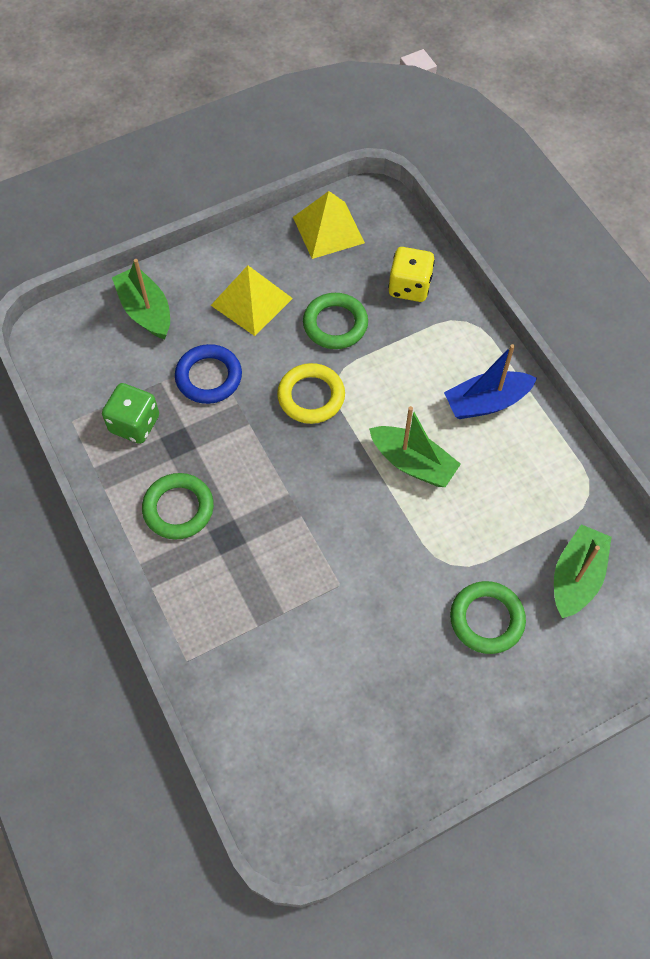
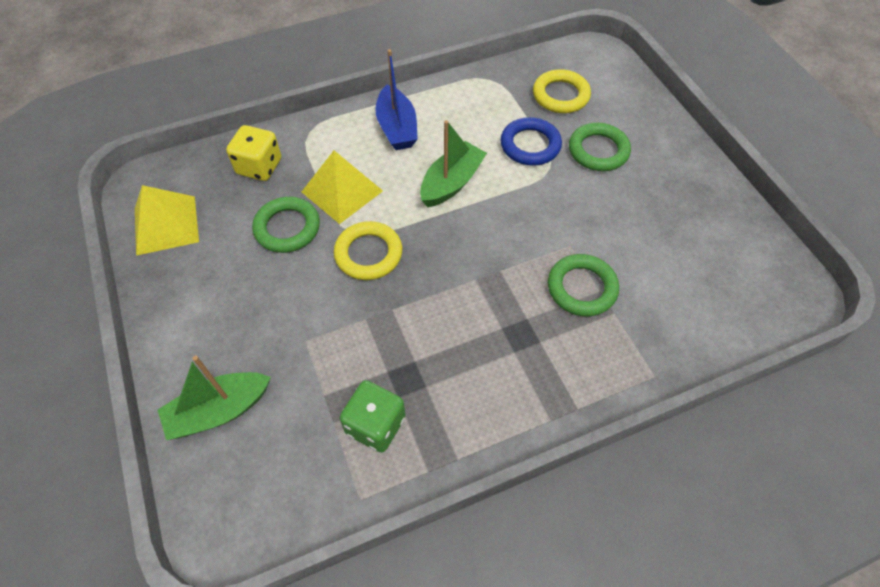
camera: 85 degrees left, 5 degrees down
green ring [142,473,214,539] -> green ring moved to [548,254,619,316]
blue ring [175,344,242,404] -> blue ring moved to [501,117,562,166]
yellow pyramid [211,265,293,336] -> yellow pyramid moved to [302,151,383,224]
green boat [554,524,612,619] -> yellow ring [533,69,591,113]

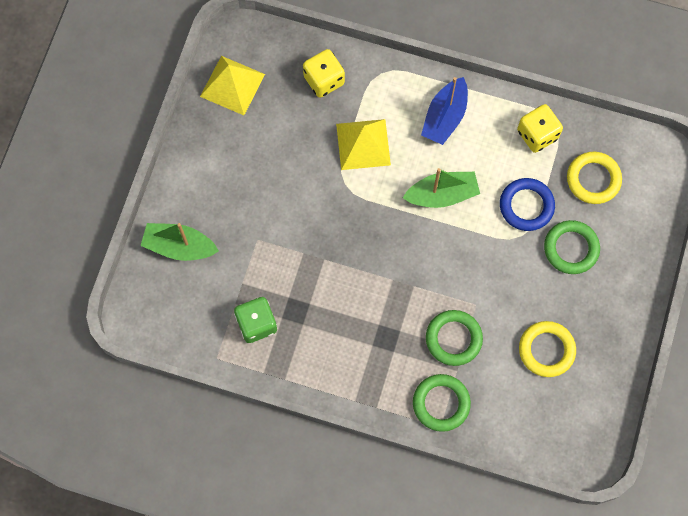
camera: 40 degrees right, 15 degrees up
green ring [252,197,320,253] -> green ring moved to [413,374,471,432]
yellow ring [334,221,402,280] -> yellow ring moved to [519,321,576,377]
none -> yellow dice [517,104,563,153]

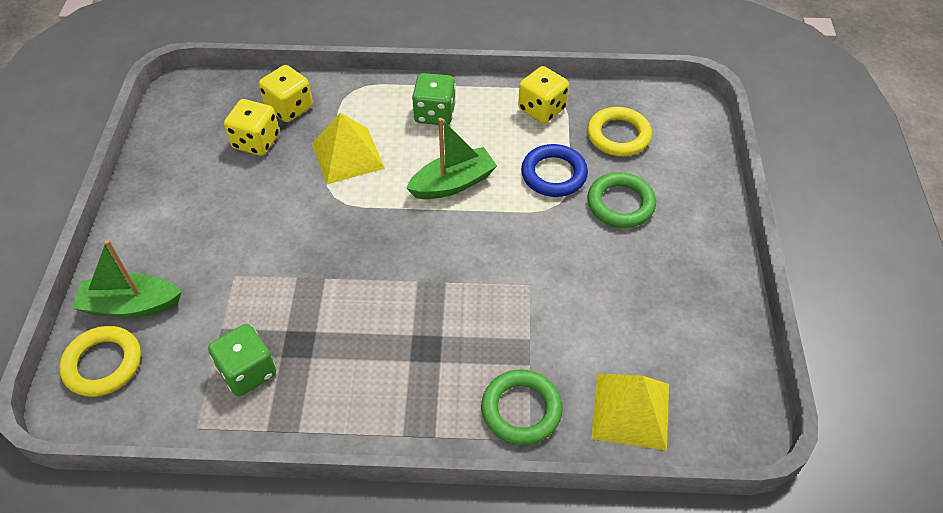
camera: 15 degrees left, 20 degrees down
yellow pyramid [200,56,265,115] -> yellow pyramid moved to [591,373,669,451]
blue boat [421,77,468,145] -> green dice [412,73,456,125]
green ring [426,310,483,366] -> none
yellow ring [519,321,576,377] -> yellow ring moved to [59,326,141,397]
none -> yellow dice [224,99,279,156]

